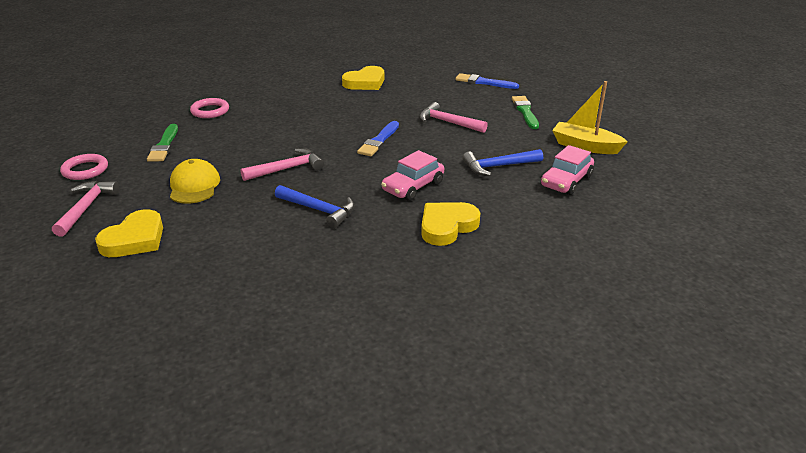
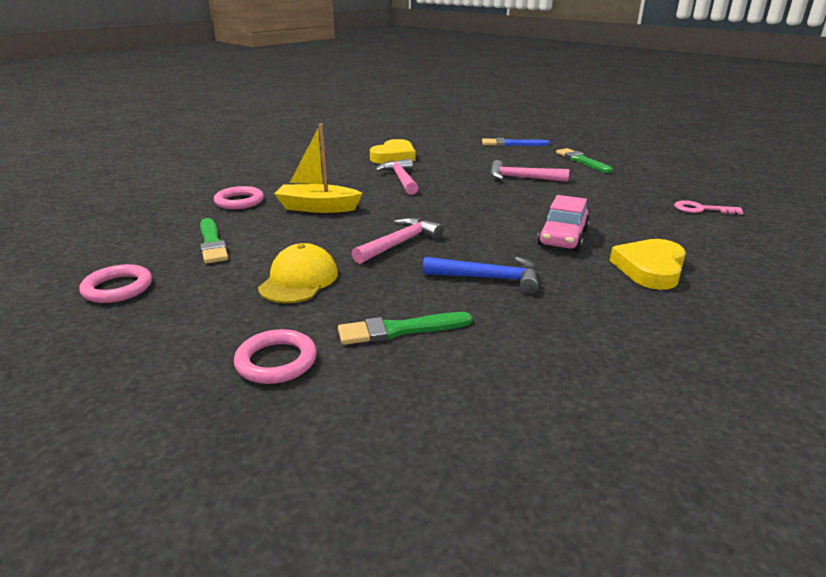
camera: 20 degrees left, 5 degrees down
pink hammer [52,181,119,237] -> pink hammer moved to [375,158,418,195]
yellow heart [95,209,163,257] -> pink ring [234,329,317,384]
yellow cap [170,159,220,204] -> yellow cap turned 45 degrees clockwise [258,243,338,303]
blue brush [357,121,399,156] -> none
blue hammer [463,149,543,176] -> none
pink car [541,145,594,195] -> pink key [674,200,744,215]
yellow boat [552,81,628,154] -> yellow boat moved to [274,124,362,213]
none -> green brush [338,312,472,345]

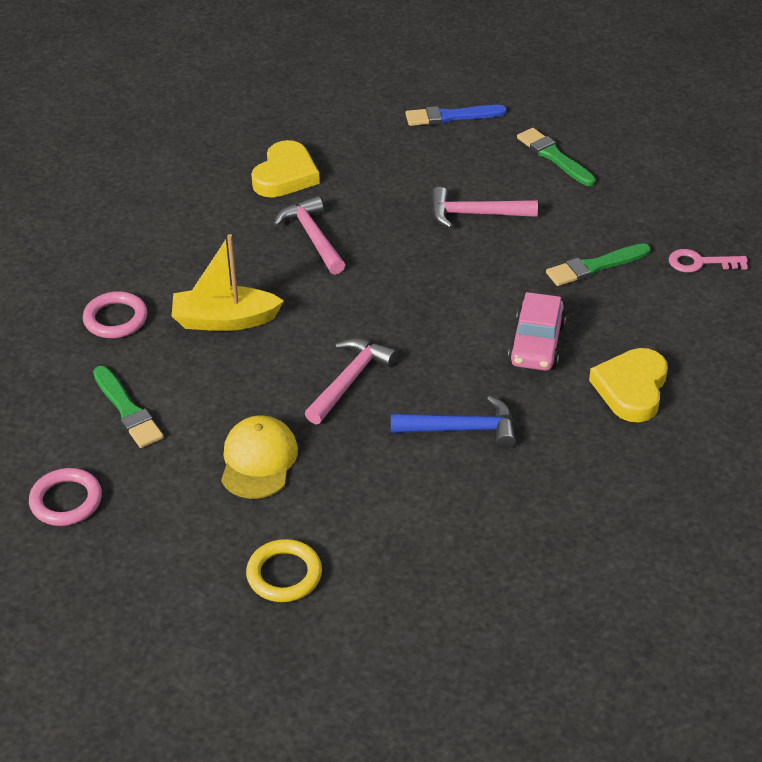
camera: 10 degrees left, 15 degrees up
pink ring [234,329,317,384] -> yellow ring [246,539,322,602]
green brush [338,312,472,345] -> green brush moved to [546,243,651,286]

